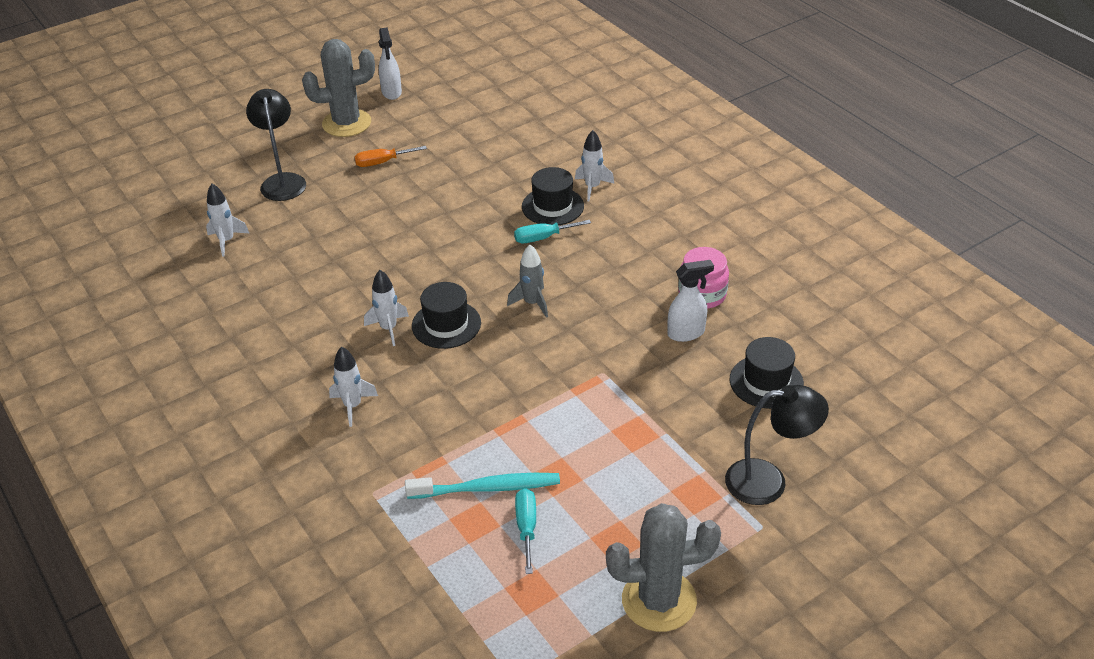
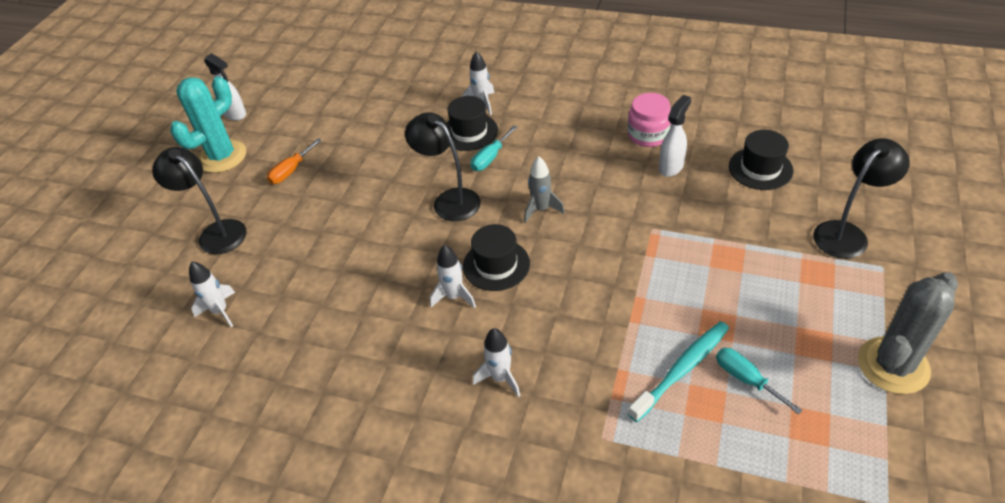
camera: 35 degrees left, 5 degrees up
grey cactus [302,39,375,137] -> turquoise cactus [170,76,246,173]
none -> black lamp [405,112,481,221]

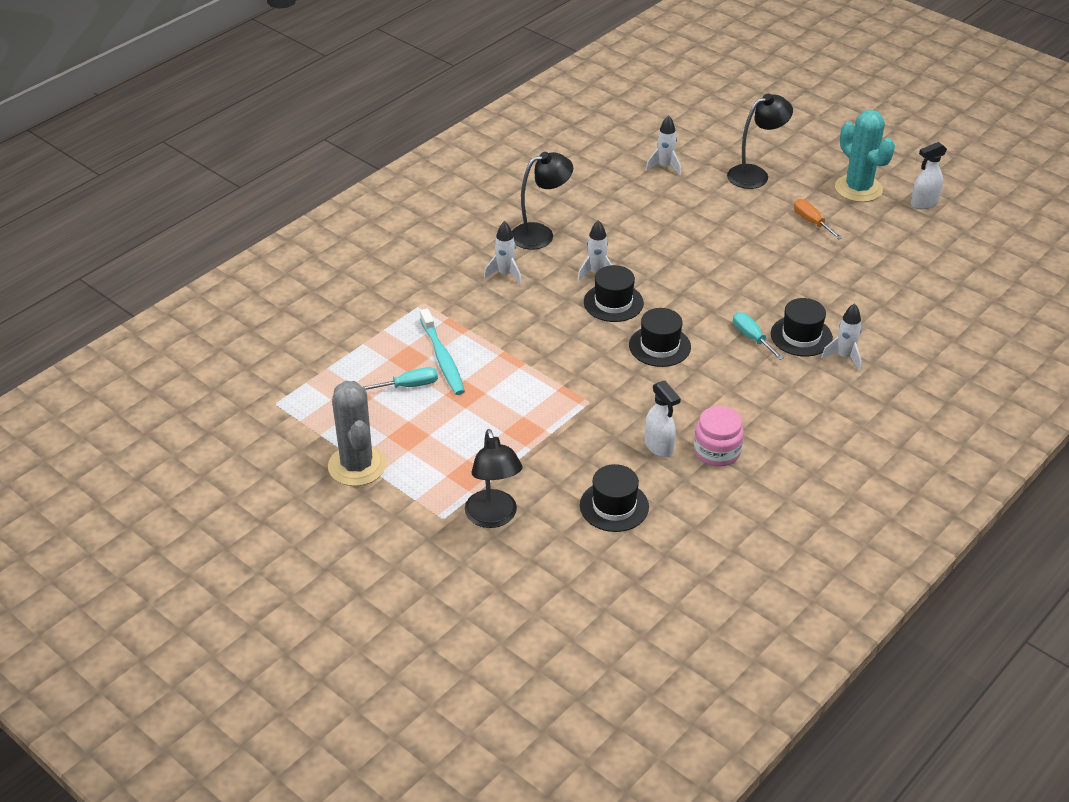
camera: 110 degrees right, 5 degrees down
black lamp [405,112,481,221] -> black lamp moved to [512,152,573,249]
grey rocket [524,156,565,223] -> black hat [629,308,691,367]

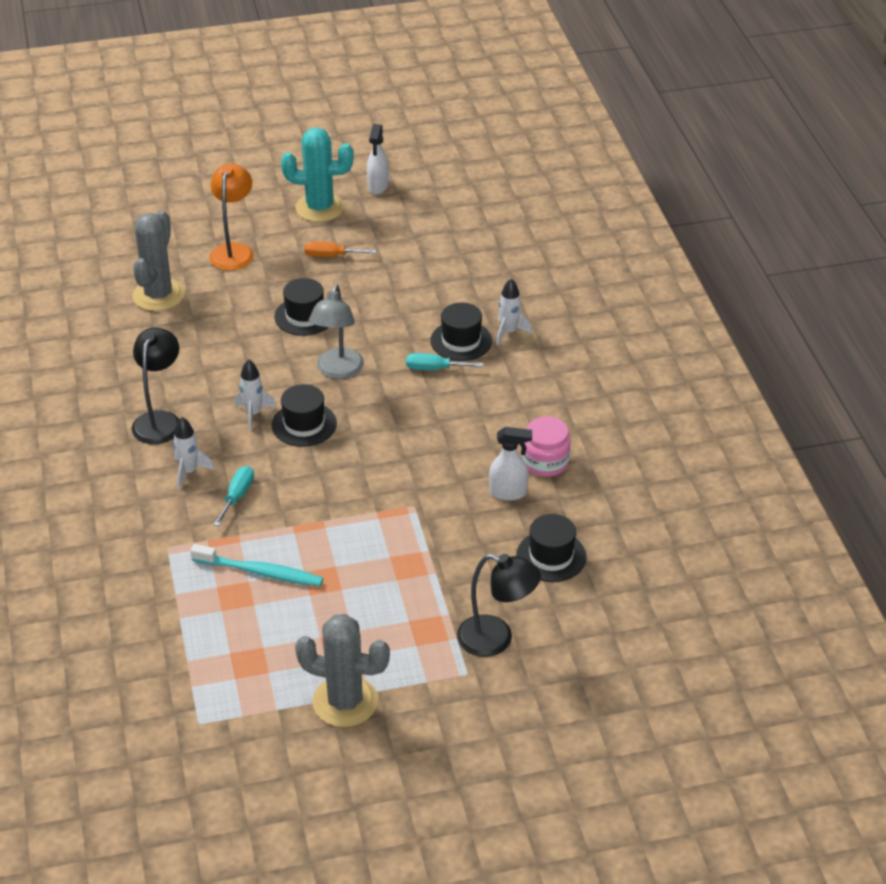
camera: 55 degrees left, 0 degrees up
turquoise screwdriver [363,367,438,390] -> turquoise screwdriver moved to [213,466,254,526]
black hat [629,308,691,367] -> black hat moved to [274,278,329,336]
white rocket [646,115,681,175] -> grey cactus [132,210,185,311]
black lamp [727,94,793,189] -> orange lamp [209,163,254,270]
none -> grey lamp [309,285,364,379]

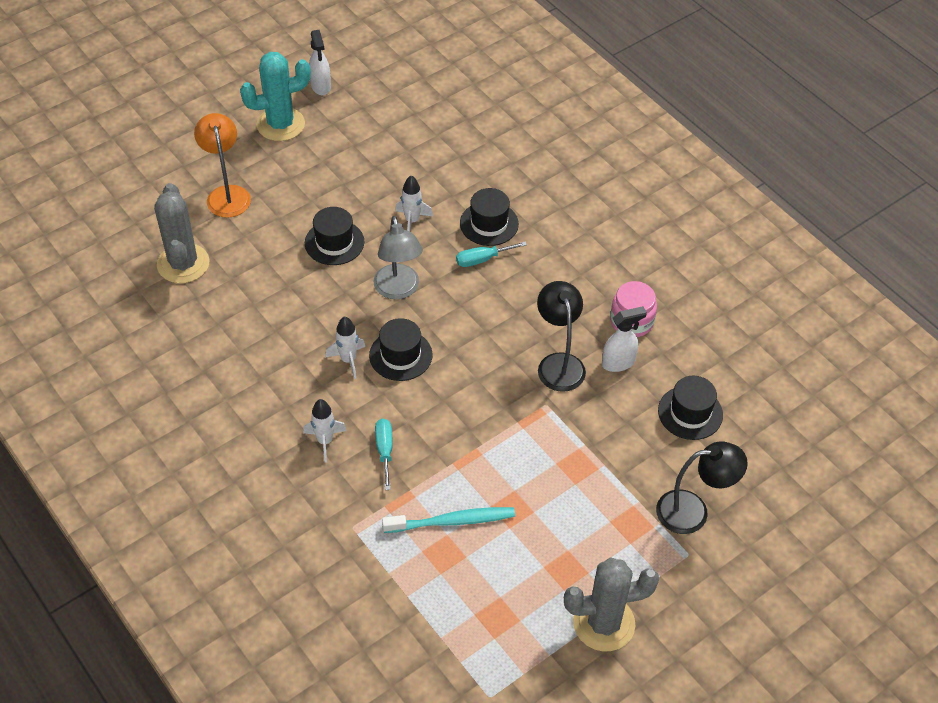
camera: 25 degrees left, 10 degrees up
black lamp [132,327,179,444] -> black lamp moved to [537,281,586,392]
orange screwdriver [304,241,376,257] -> none
white rocket [496,278,532,345] -> white rocket moved to [395,175,433,231]

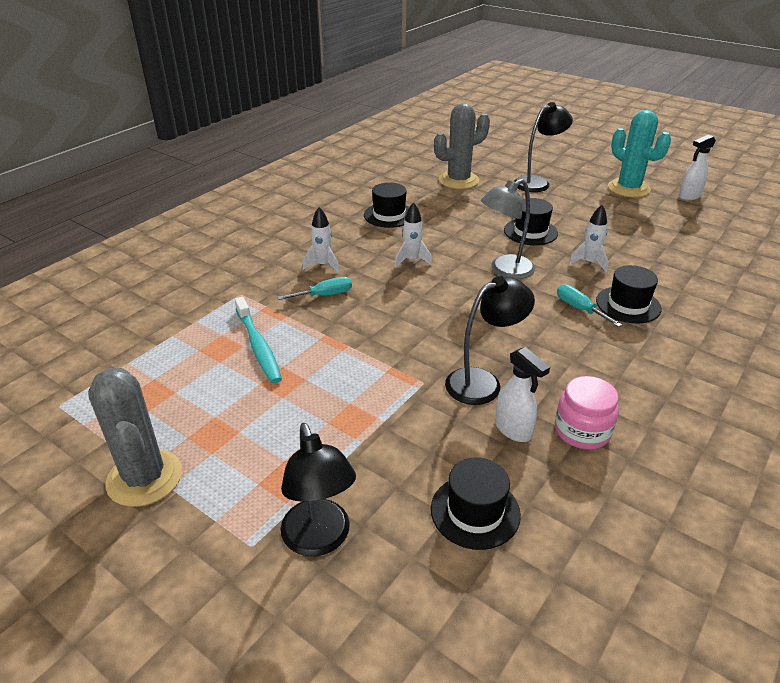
camera: 75 degrees right, 15 degrees down
orange lamp [194,113,251,218] -> black lamp [514,102,573,192]
black hat [369,318,433,381] -> black hat moved to [364,182,409,228]

